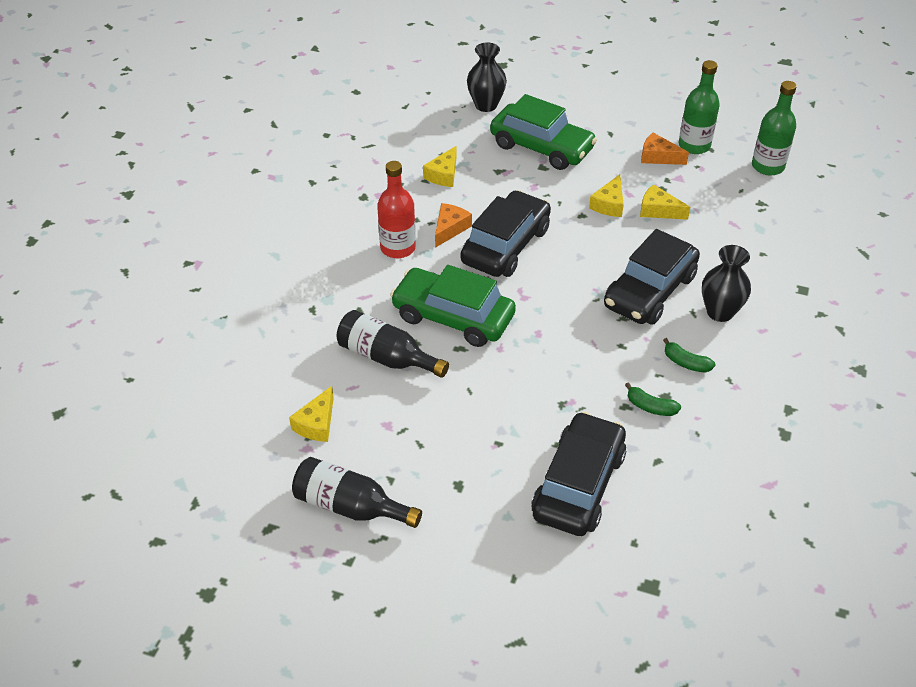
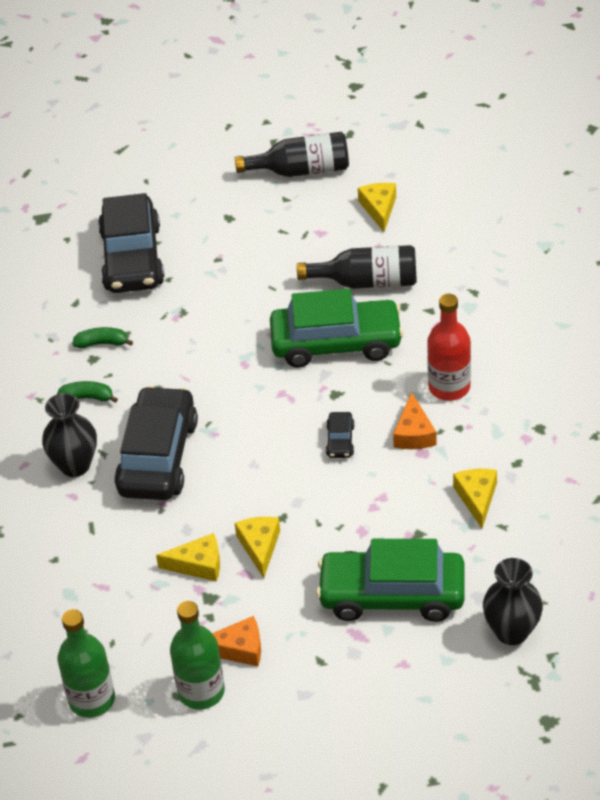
camera: 155 degrees right, 0 degrees up
black car [460,190,551,277] -> black car [326,412,355,458], size x0.42

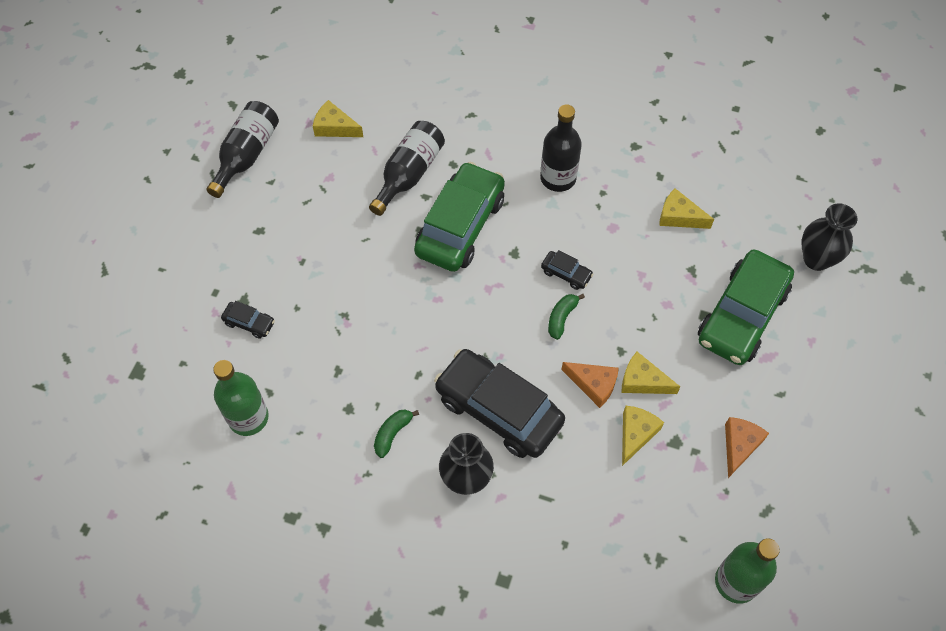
camera: 65 degrees left, 15 degrees up
green banana [72,327,133,348] -> green banana moved to [548,294,585,340]
black car [98,193,164,293] -> black car [221,301,275,339], size x0.42
green bottle [170,601,225,710] -> green bottle moved to [213,360,269,436]
orange cheese [393,392,437,449] -> orange cheese moved to [561,362,619,408]
red bottle [427,294,471,401] -> black bottle [540,104,582,192]

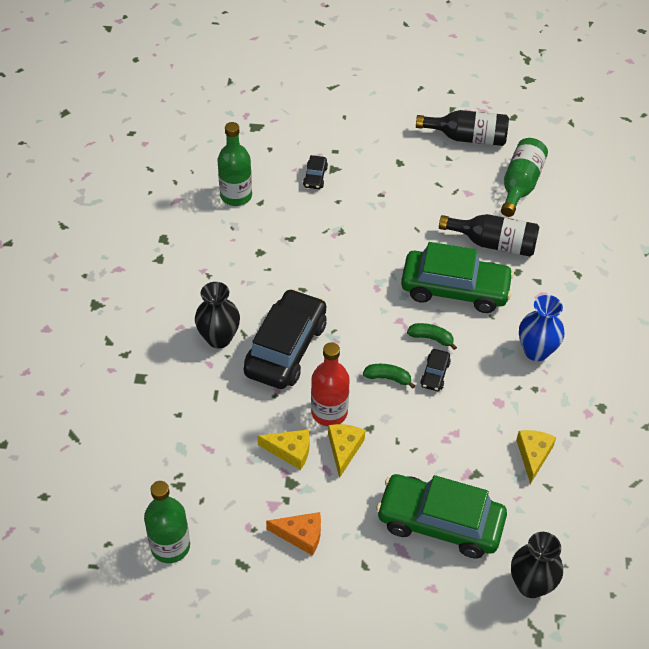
camera: 75 degrees right, 10 degrees down
yellow cheese [313,100,363,137] -> green bottle [501,138,548,217]
green banana [374,409,419,458] -> green banana moved to [407,323,457,350]
black bottle [540,104,582,192] -> blue vase [519,295,565,361]
orange cheese [561,362,619,408] -> red bottle [311,342,350,426]

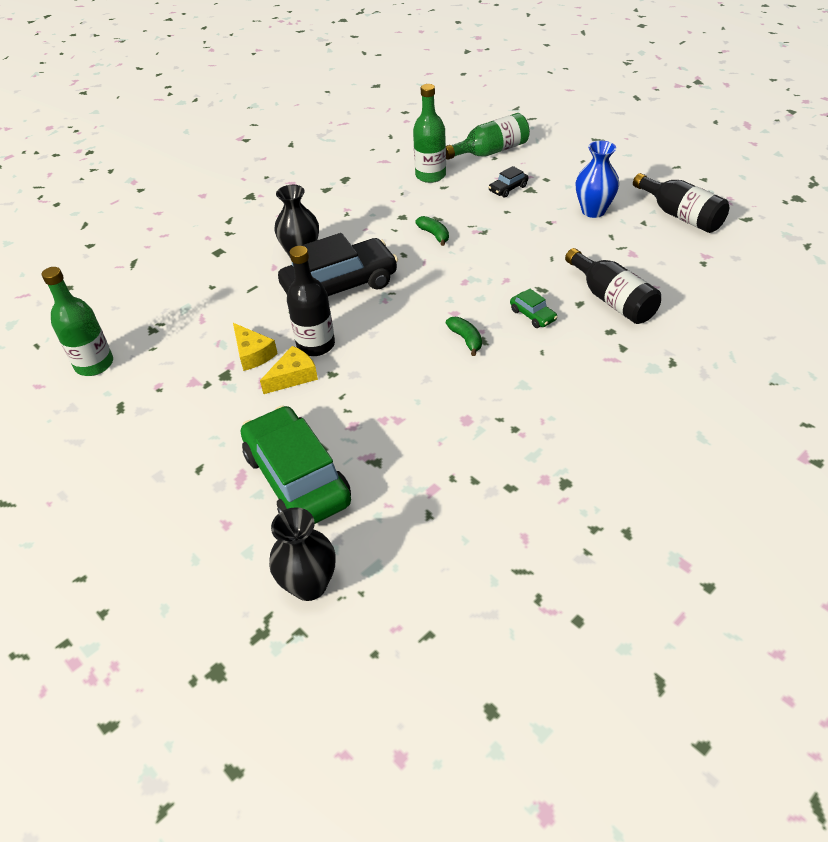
camera: 45 degrees right, 5 degrees down
orange cheese [266,512,321,556] -> none
red bottle [311,342,350,426] -> black bottle [287,246,335,356]
green banana [363,364,415,389] -> green banana moved to [415,216,449,246]
green car [401,242,514,313] -> green car [510,289,558,328], size x0.42
black car [420,349,451,391] -> none
green bottle [501,138,548,217] -> green bottle moved to [446,113,530,160]
yellow cheese [516,430,556,484] -> none
blue vase [519,295,565,361] -> blue vase moved to [576,141,619,218]

